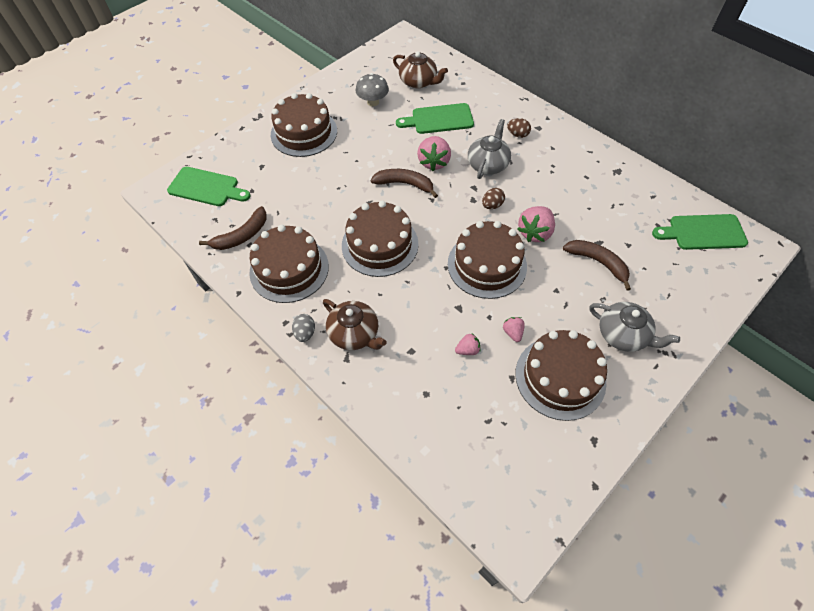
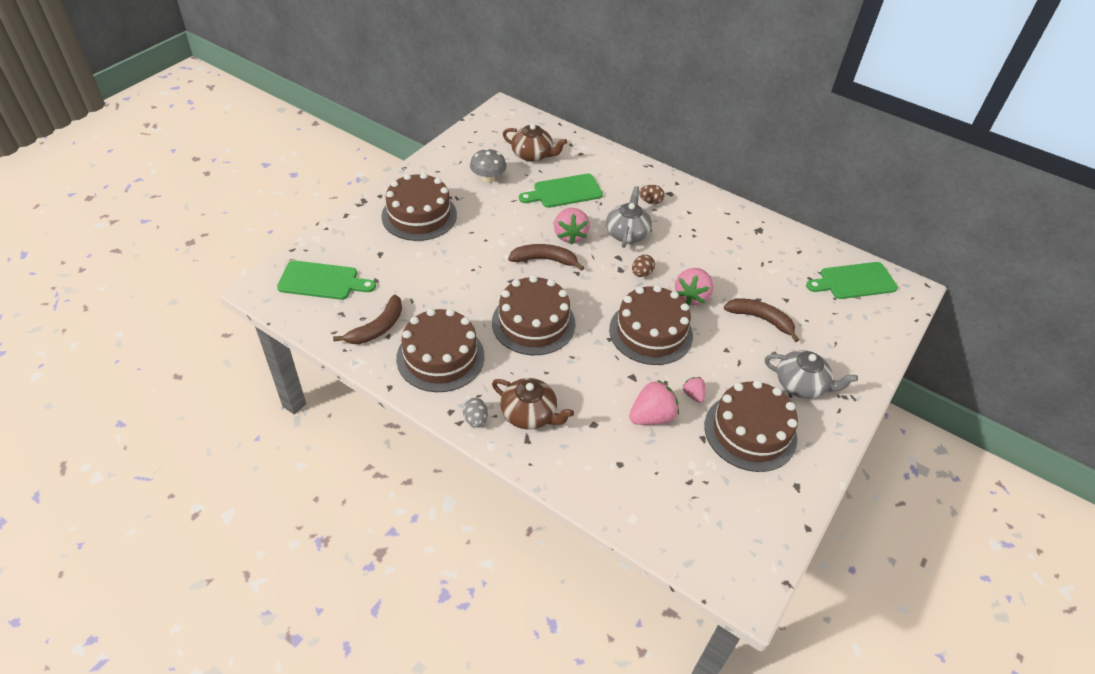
camera: 15 degrees left, 10 degrees down
pink strawberry [455,334,481,355] -> pink strawberry [629,380,679,425], size x1.87

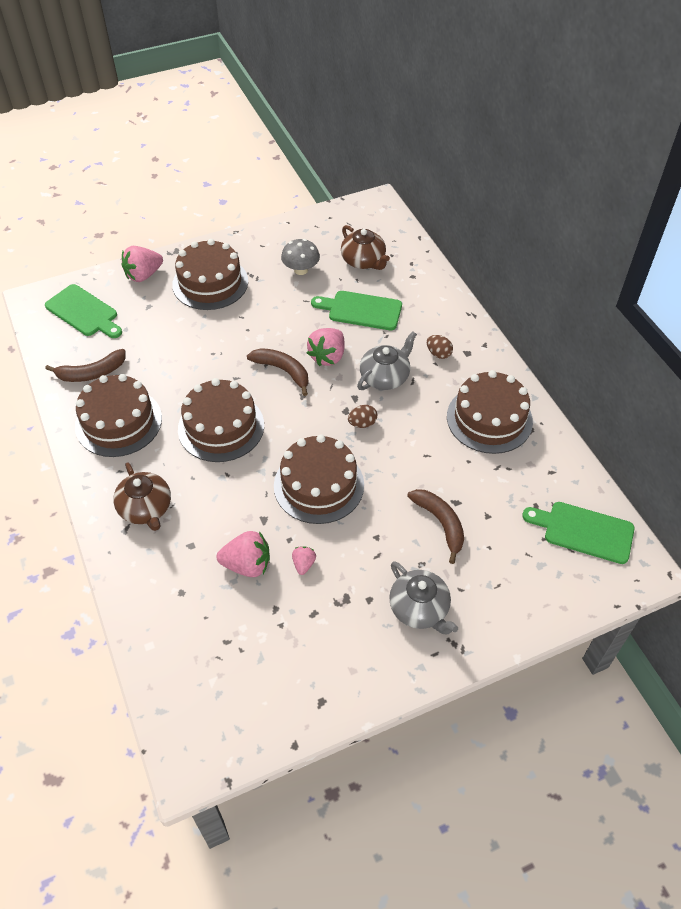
camera: 35 degrees right, 5 degrees up
grey egg [463,398,488,428] -> none
pink strawberry [675,268,714,305] -> pink strawberry moved to [121,246,163,282]
brown cake [705,380,798,472] -> brown cake moved to [447,370,533,454]

